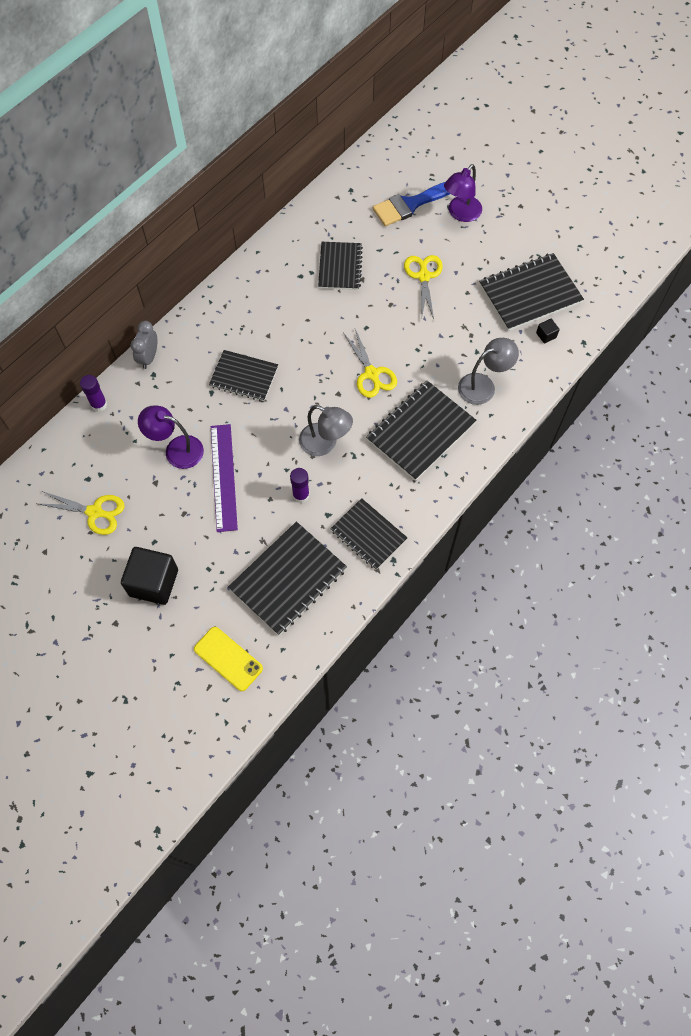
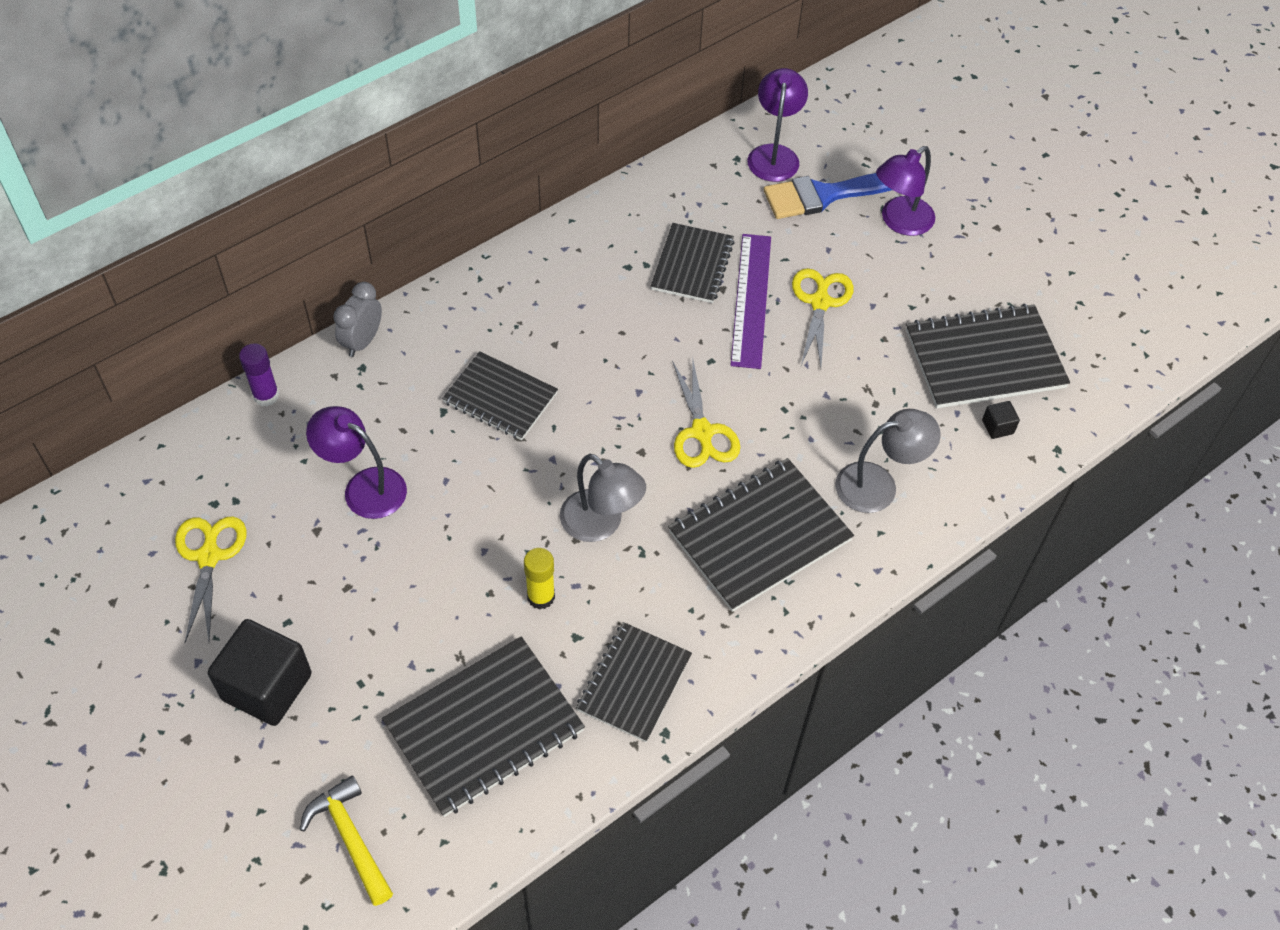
camera: 10 degrees right, 10 degrees down
yellow scissors [39,491,124,535] -> yellow scissors turned 120 degrees counterclockwise [175,517,246,643]
yellow phone [194,627,263,691] -> yellow hammer [299,775,393,906]
purple ruler [211,424,238,532] -> purple ruler moved to [731,234,771,369]
purple glue stick [290,468,309,503] -> yellow glue stick [524,548,555,610]
black notebook [330,498,408,570] -> black notebook turned 60 degrees clockwise [576,622,692,742]
none -> purple lamp [748,68,808,182]

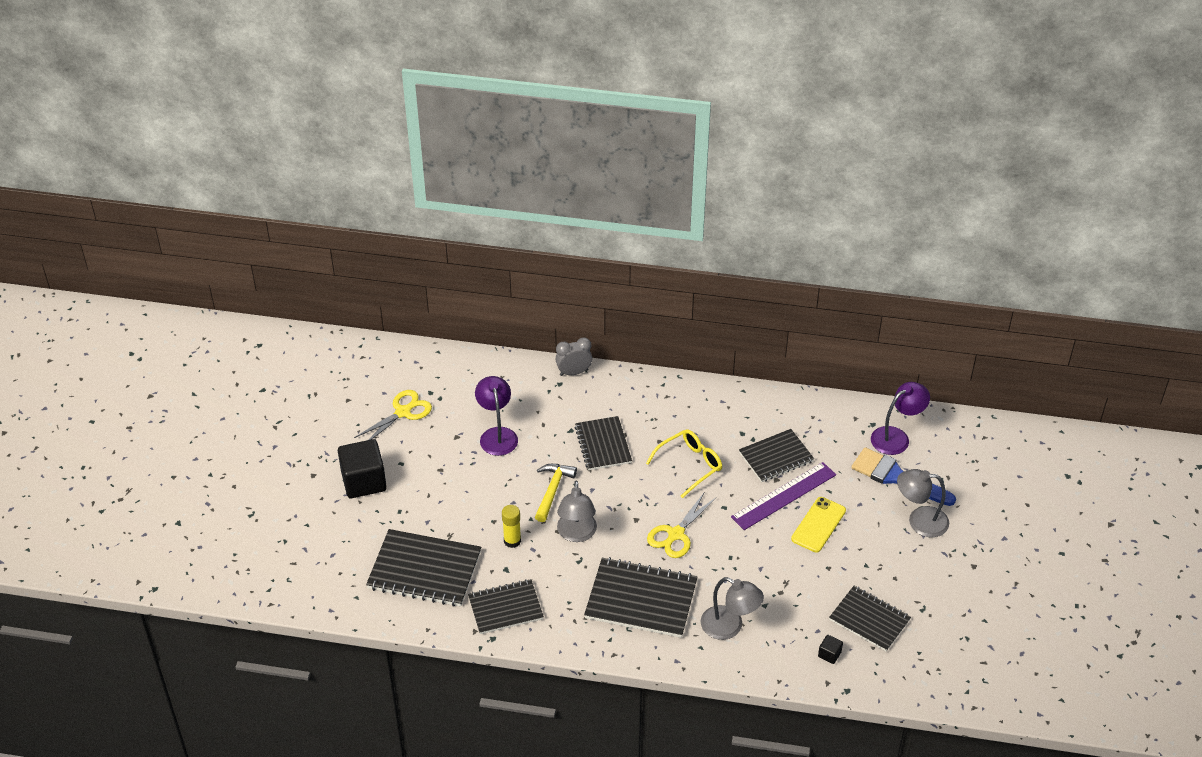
camera: 50 degrees right, 10 degrees down
purple glue stick [239,343,279,406] -> none
yellow hammer [299,775,393,906] -> yellow hammer moved to [535,464,577,522]
yellow scissors [792,268,854,368] -> yellow phone [791,497,846,553]
purple lamp [876,146,935,236] -> grey lamp [897,469,949,537]
black notebook [906,303,1070,408] -> black notebook [829,586,911,651], size x0.66
none -> yellow glasses [646,429,722,498]

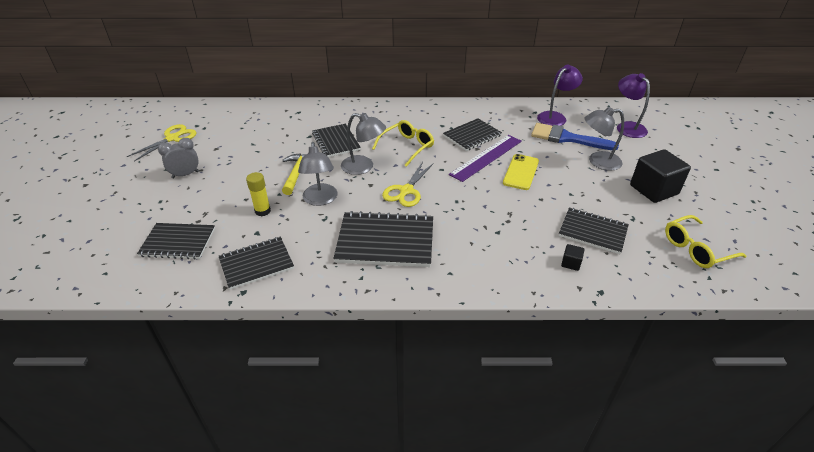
camera: 10 degrees left, 5 degrees down
black cube [338,439,387,498] -> black cube moved to [630,149,691,203]
black notebook [366,529,481,607] -> black notebook [137,223,215,260], size x0.66
purple lamp [475,376,518,456] -> purple lamp moved to [617,73,650,138]
grey clock [555,337,592,376] -> grey clock moved to [158,138,199,178]
grey lamp [701,577,764,640] -> grey lamp moved to [341,113,386,175]
none -> yellow glasses [665,215,746,268]

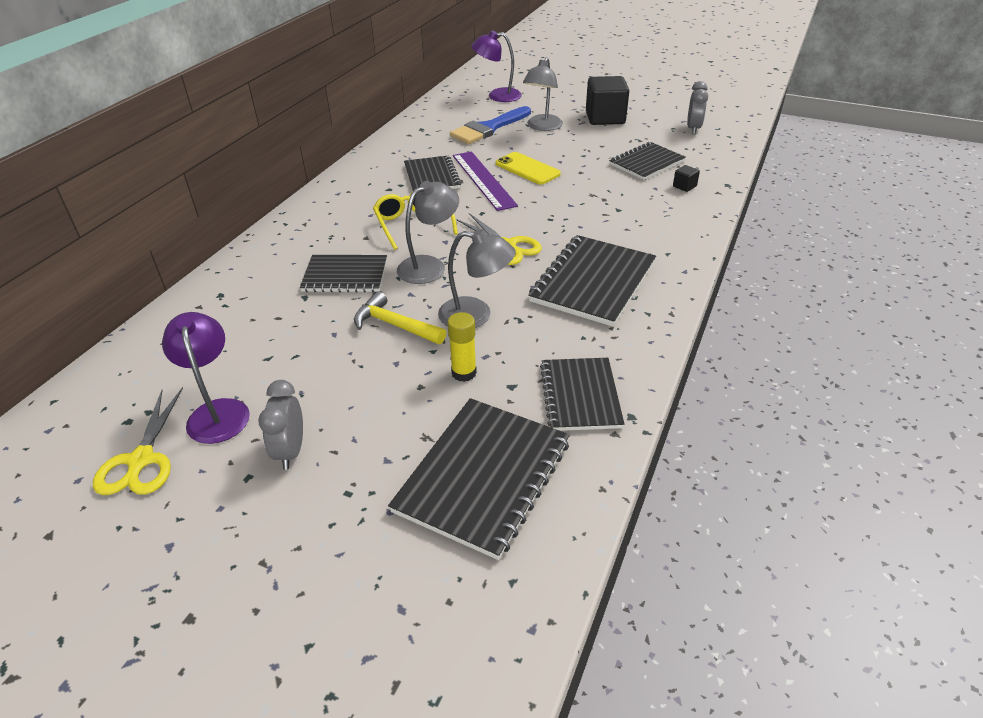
camera: 65 degrees left, 0 degrees up
yellow scissors [127,124,197,161] -> yellow scissors turned 150 degrees counterclockwise [93,387,183,495]
black notebook [137,223,215,260] -> black notebook [388,398,570,560], size x1.51
purple lamp [537,65,583,126] -> purple lamp moved to [162,312,250,444]
yellow glasses [665,215,746,268] -> grey clock [687,81,708,134]

